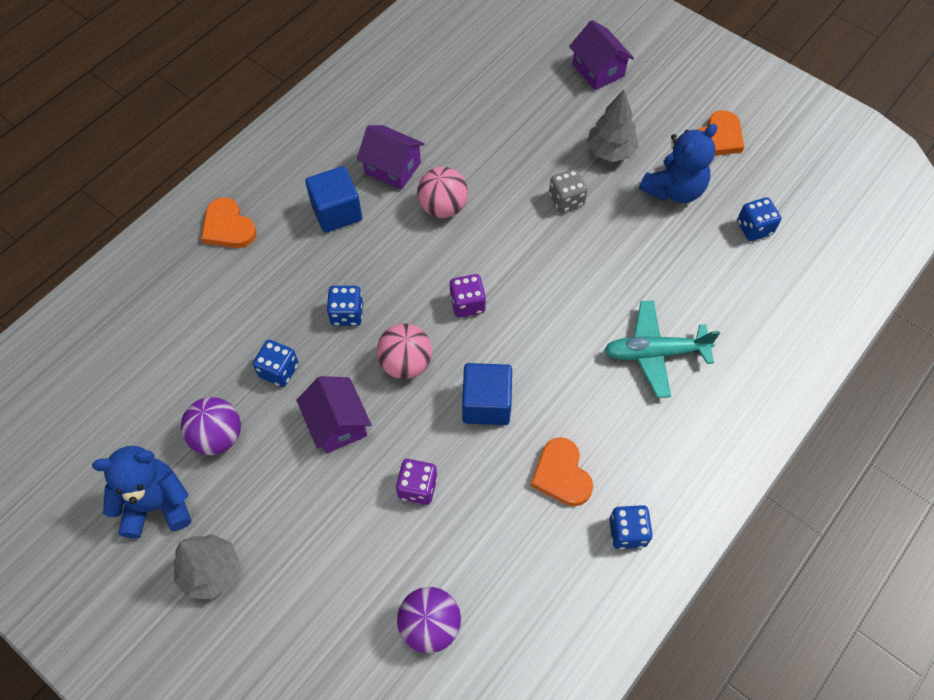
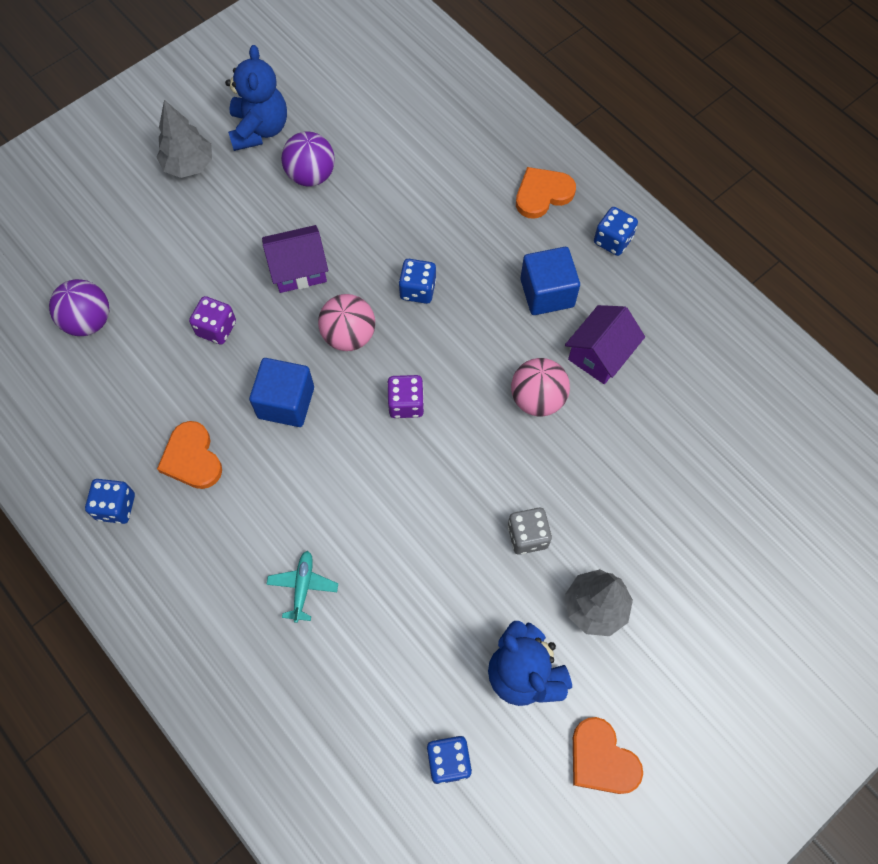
camera: 100 degrees right, 5 degrees up
blue dice [253,340,299,387] -> blue dice moved to [594,207,638,256]
orange heart [531,437,593,506] -> orange heart turned 105 degrees counterclockwise [157,421,222,489]
purple house [569,20,634,90] -> none
turquoise plane [604,301,720,398] -> turquoise plane [266,551,338,623], size x0.58

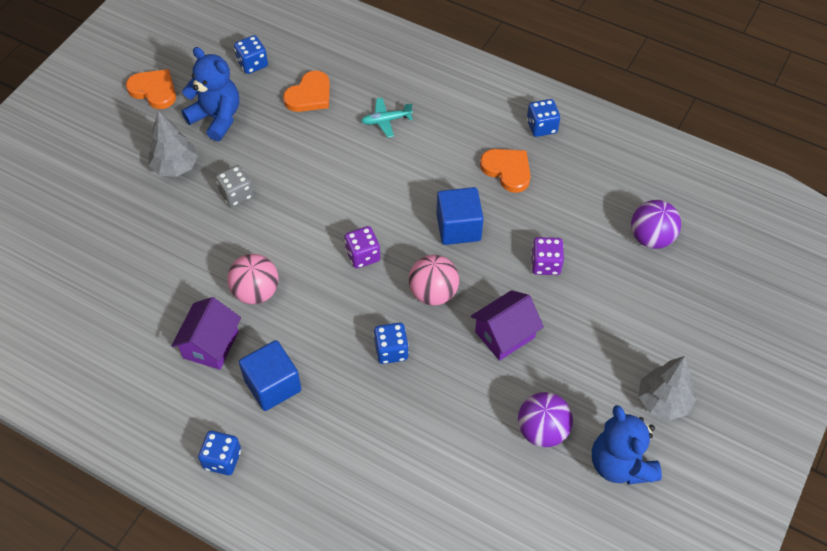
camera: 160 degrees right, 10 degrees down
turquoise plane [266,551,338,623] -> turquoise plane turned 90 degrees clockwise [361,98,413,138]
orange heart [516,167,576,219] -> orange heart moved to [283,71,330,112]

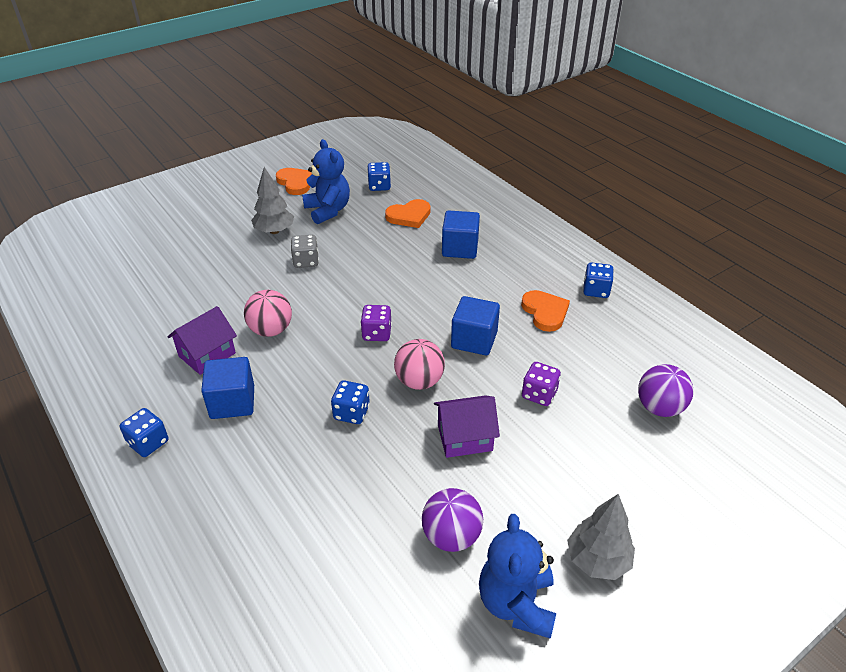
camera: 25 degrees right, 15 degrees down
turquoise plane [361,98,413,138] -> blue cube [442,210,480,259]

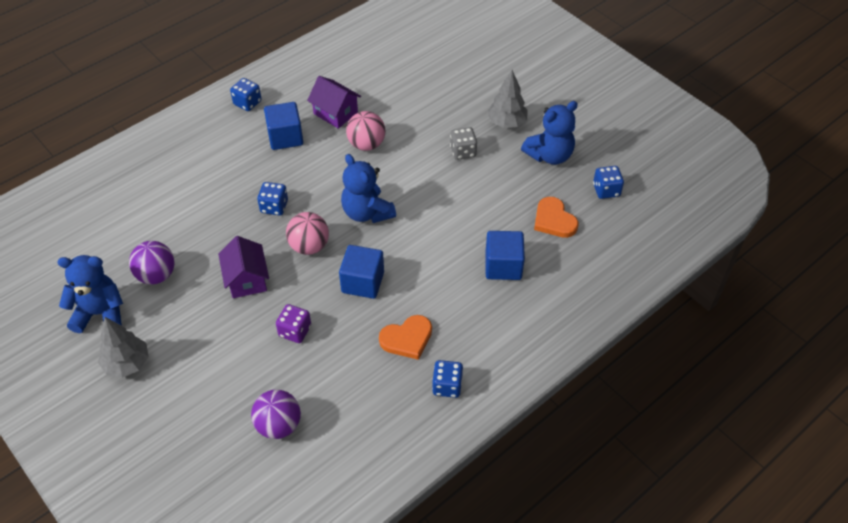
camera: 85 degrees right, 10 degrees up
orange heart [276,168,312,195] -> none
purple dice [361,305,392,341] -> blue teddy bear [341,154,396,223]

